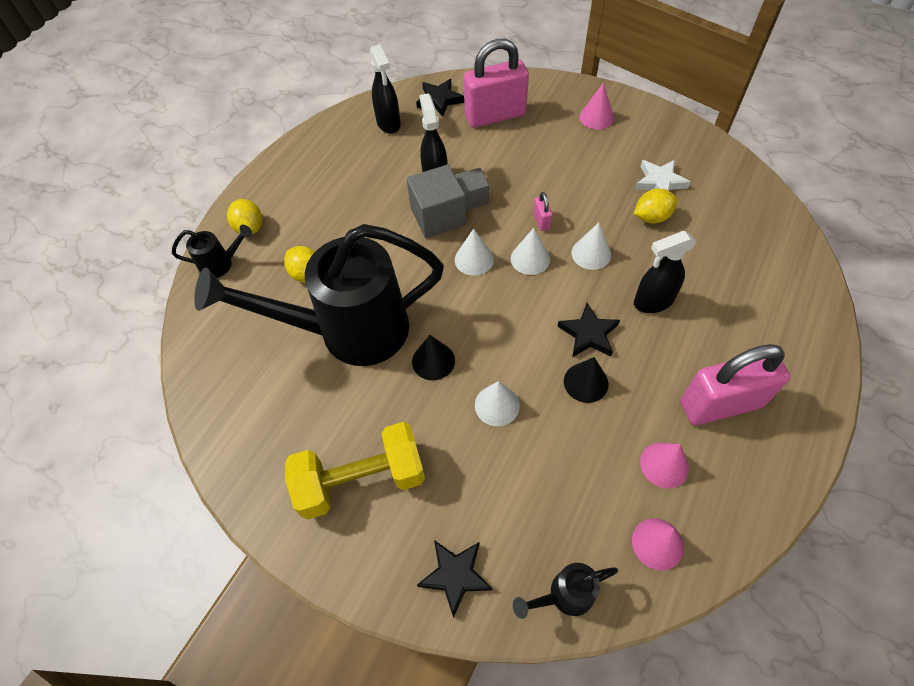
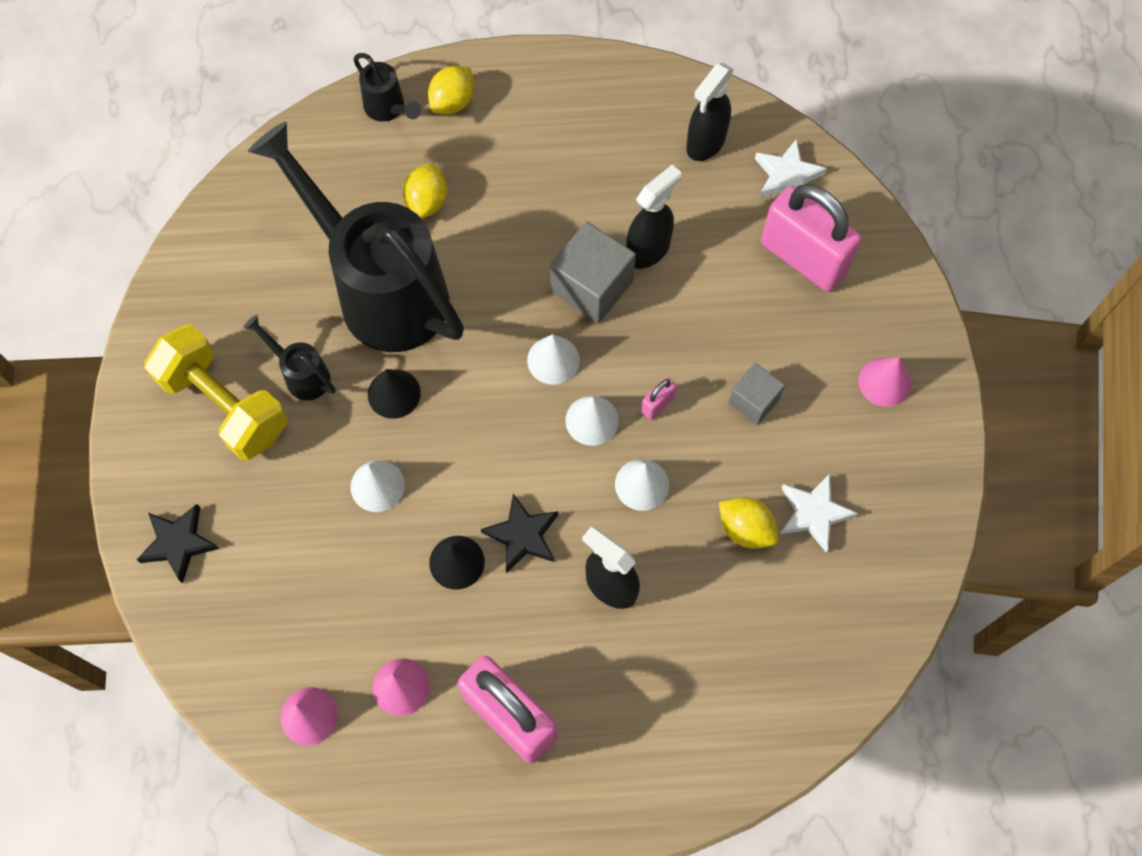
camera: 55 degrees right, 10 degrees up
black star [416,79,464,117] -> white star [755,139,827,197]
grey cube [455,168,489,210] -> grey cube moved to [728,363,785,425]
black watering can [513,563,618,619] -> black watering can moved to [243,315,336,401]

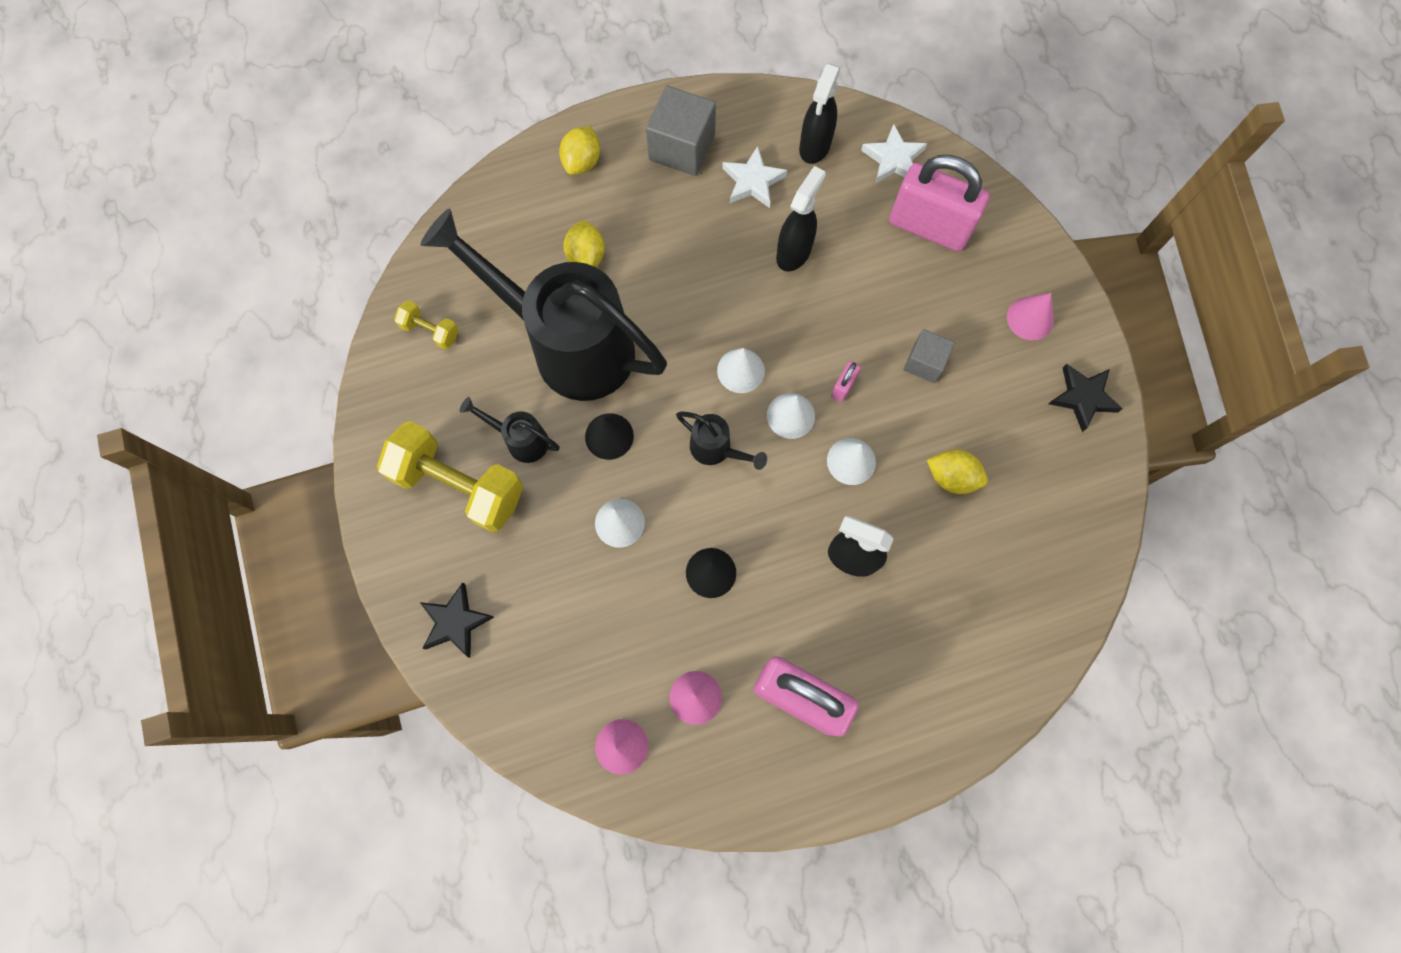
camera: 15 degrees left, 5 degrees up
black watering can [353,53,421,122] -> black watering can moved to [676,411,767,470]
black star [481,494,558,573] -> black star moved to [1049,364,1123,432]
grey cube [550,222,636,323] -> grey cube moved to [646,86,716,176]
white star [780,474,858,552] -> white star moved to [722,146,787,208]
none -> yellow dumbbell [394,300,459,349]

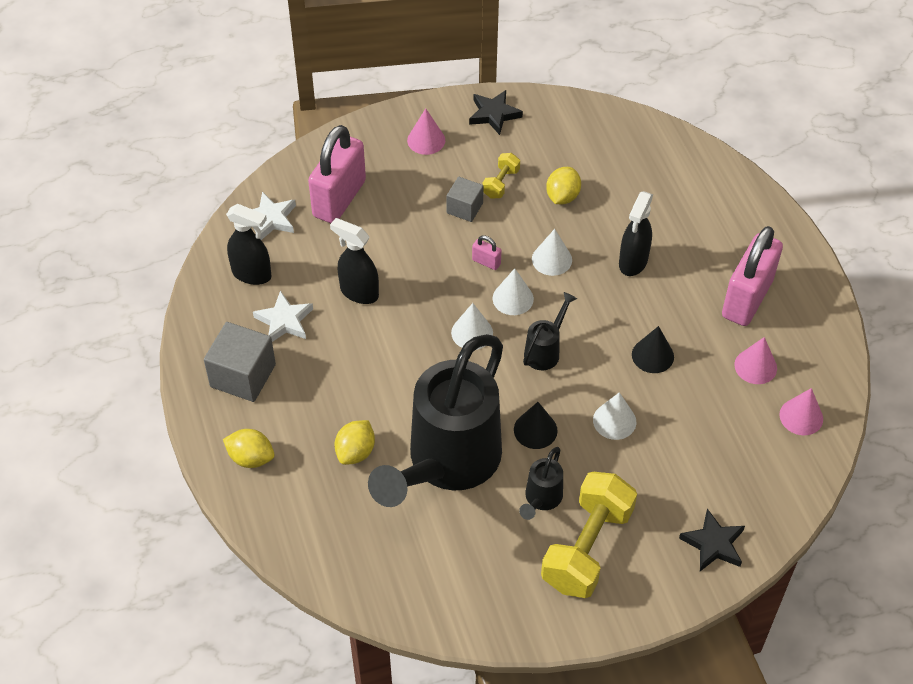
camera: 90 degrees left, 20 degrees down
yellow dumbbell [394,300,459,349] -> yellow dumbbell moved to [482,153,520,199]
yellow lemon [563,221,605,267] -> yellow lemon turned 60 degrees counterclockwise [334,420,375,465]

